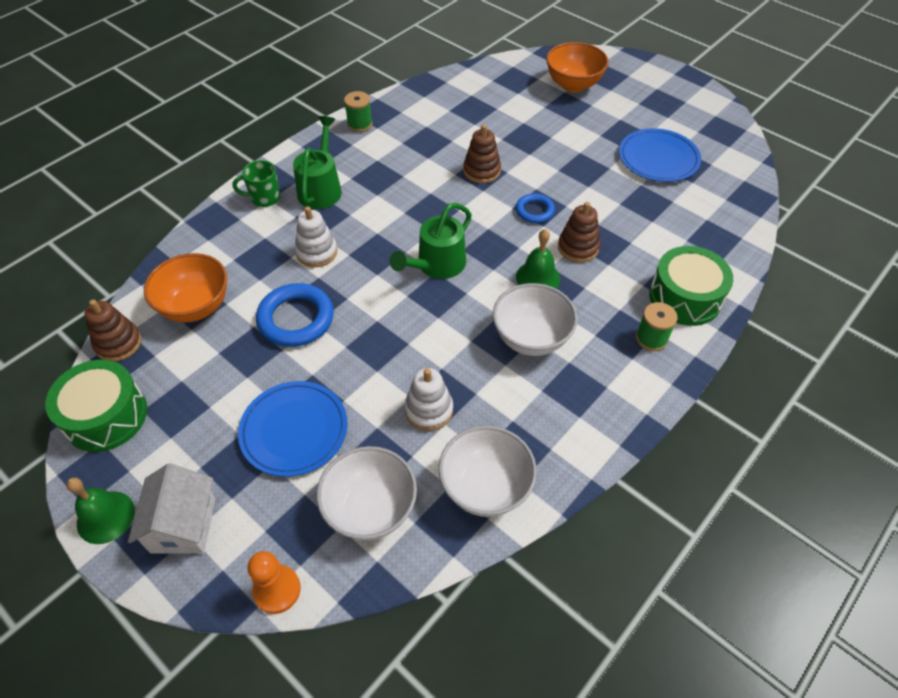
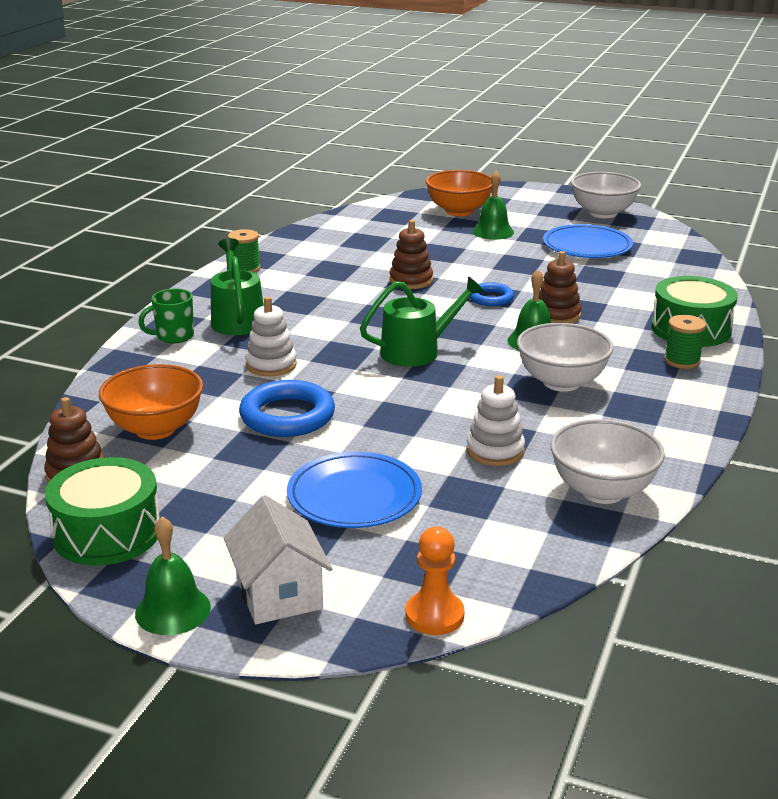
camera: 20 degrees left, 25 degrees down
white bowl [317,446,417,541] -> white bowl moved to [571,172,641,218]
green watering can [390,203,472,279] -> green watering can turned 135 degrees counterclockwise [360,276,484,367]
none -> green bell [472,171,514,240]

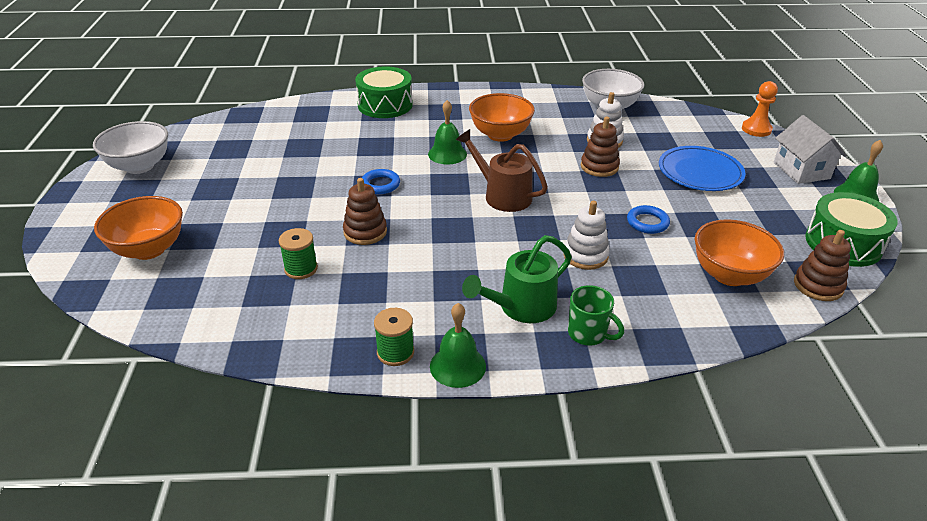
camera: 115 degrees left, 10 degrees up
white house [224,495,332,624] -> white house turned 60 degrees counterclockwise [774,115,847,184]
blue ring [239,380,335,437] -> blue ring [627,205,670,234], size x0.58
green watering can [360,276,484,367] -> brown watering can [456,129,548,212]
green bell [472,171,514,240] -> green bell moved to [430,303,486,388]
white bowl [517,323,613,392] -> orange bowl [469,93,535,142]
brown stacking toy [539,251,582,323] -> brown stacking toy moved to [581,117,620,177]
blue plate [543,224,633,258] -> none
green spool [664,315,706,369] -> green spool moved to [279,228,318,279]

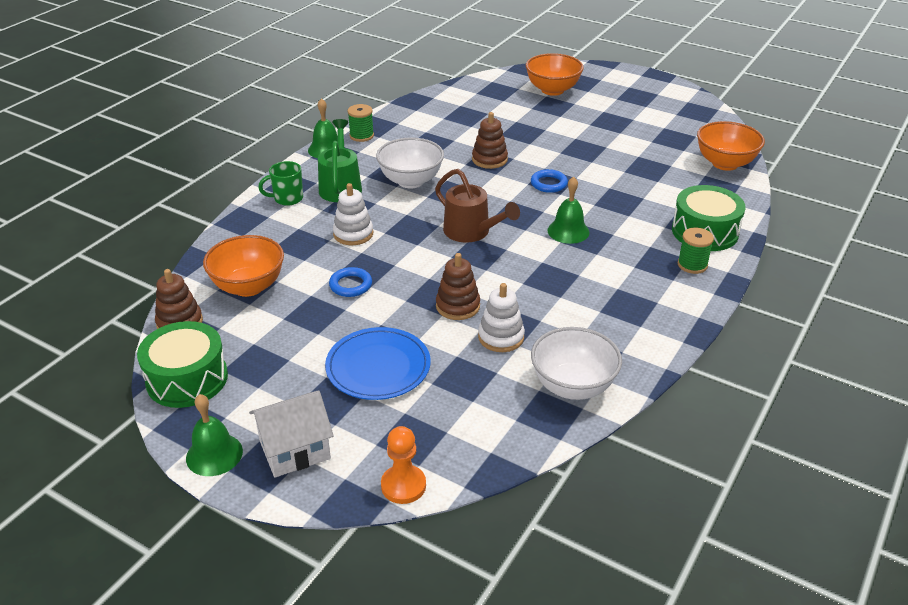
camera: 125 degrees right, 0 degrees up
white bowl [93,121,168,174] -> white bowl moved to [376,137,444,189]
green spool [279,228,318,279] -> green spool moved to [678,228,714,274]
brown watering can [456,129,548,212] -> brown watering can turned 60 degrees clockwise [435,169,520,242]
orange bowl [469,93,535,142] -> orange bowl moved to [697,121,765,171]
white house [774,115,847,184] -> white house turned 45 degrees counterclockwise [249,390,334,478]

